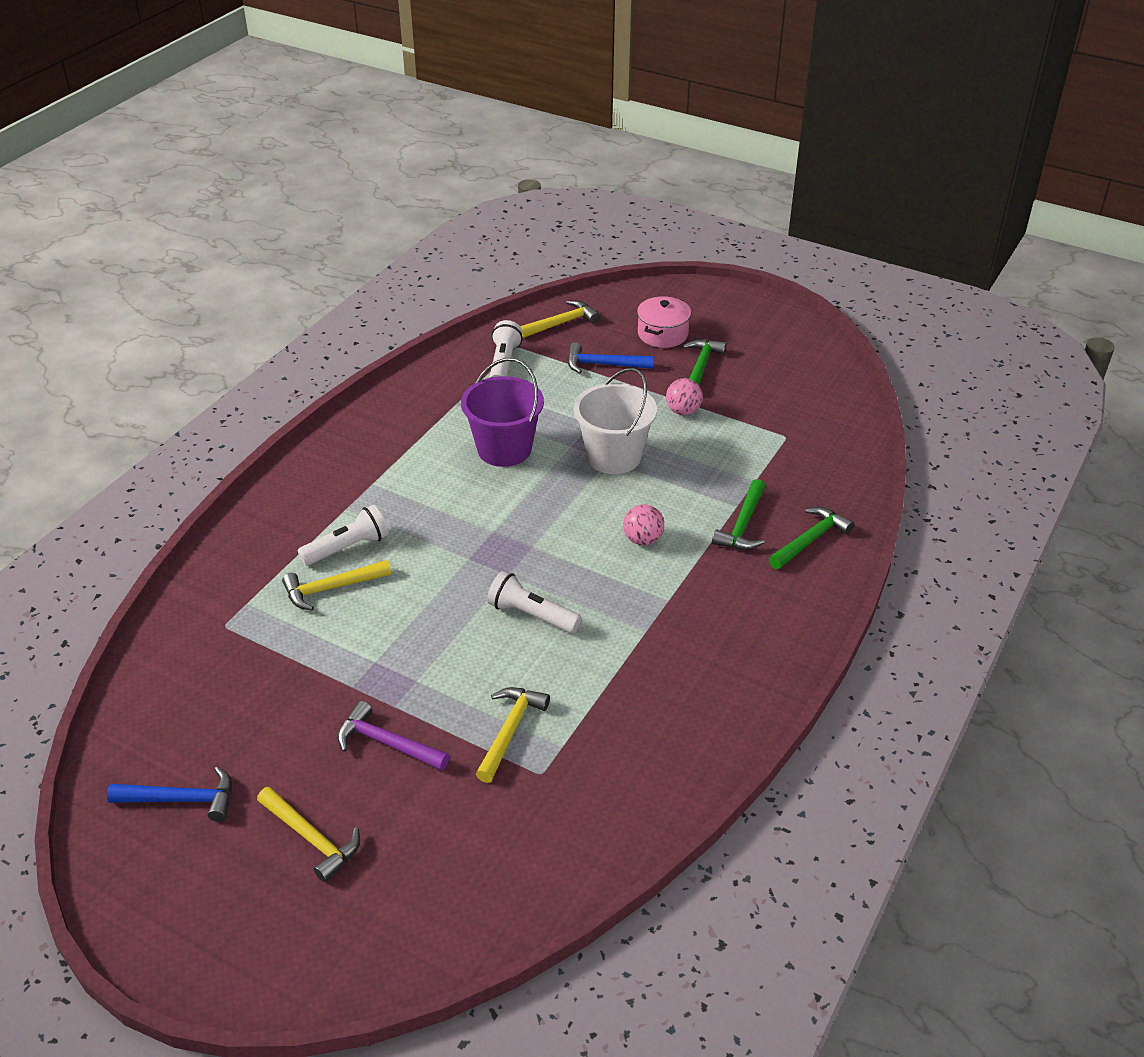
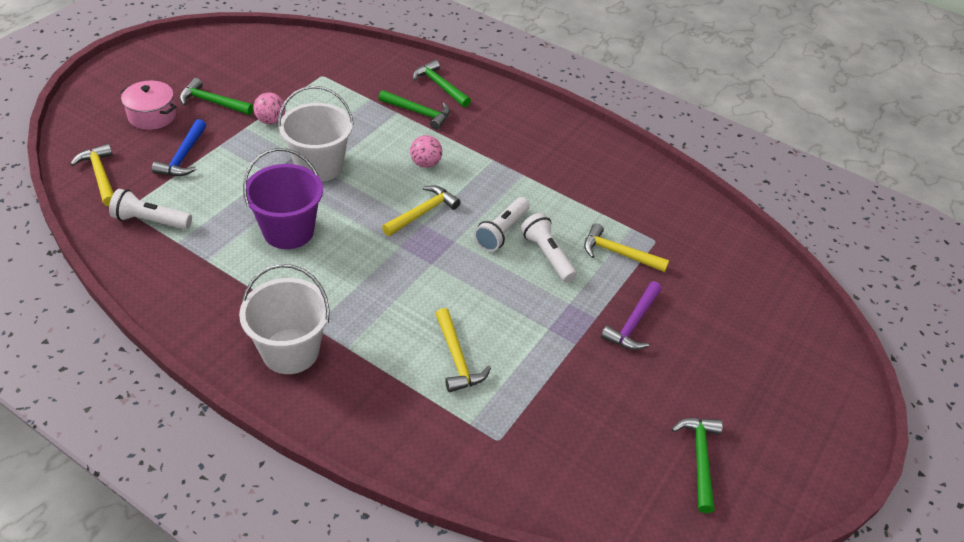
camera: 90 degrees left, 5 degrees up
blue hammer [107,767,232,822] -> green hammer [672,418,723,513]
yellow hammer [257,787,360,883] -> yellow hammer moved to [382,185,461,236]
white flashlight [298,505,389,566] -> white flashlight moved to [521,213,577,282]
none -> white bucket [239,264,330,374]

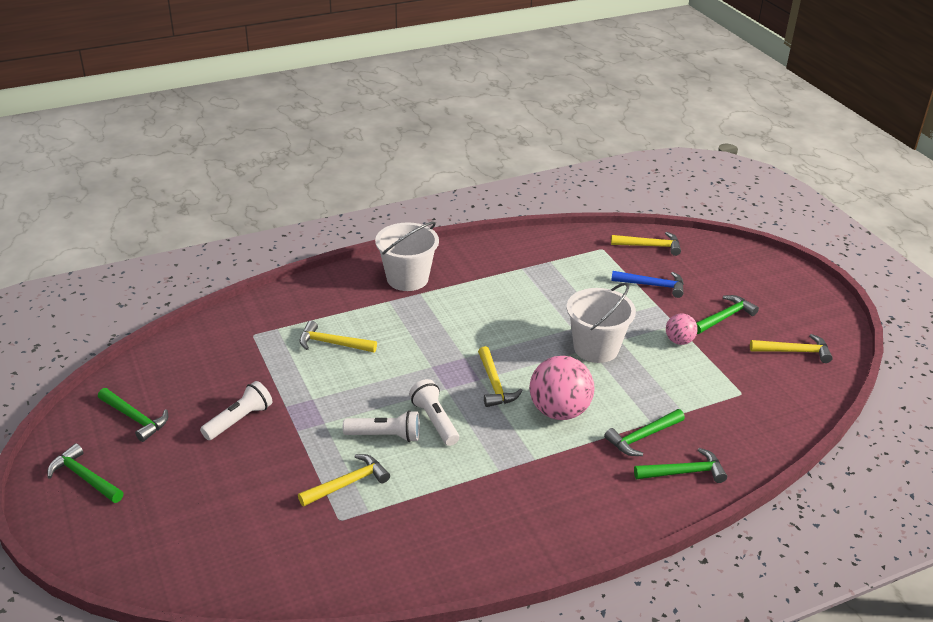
camera: 125 degrees right, 10 degrees down
white flashlight [109,189,192,229] -> white flashlight moved to [200,381,273,440]
pink pot [120,81,176,130] -> none
blue hammer [152,119,206,176] -> blue hammer turned 150 degrees clockwise [611,271,684,298]
purple bucket [243,148,323,249] -> none
pink ball [410,135,442,168] -> pink ball [530,356,594,420], size x1.88
purple hammer [601,281,662,350] -> none
none -> green hammer [47,443,123,503]
none -> yellow hammer [750,334,833,363]

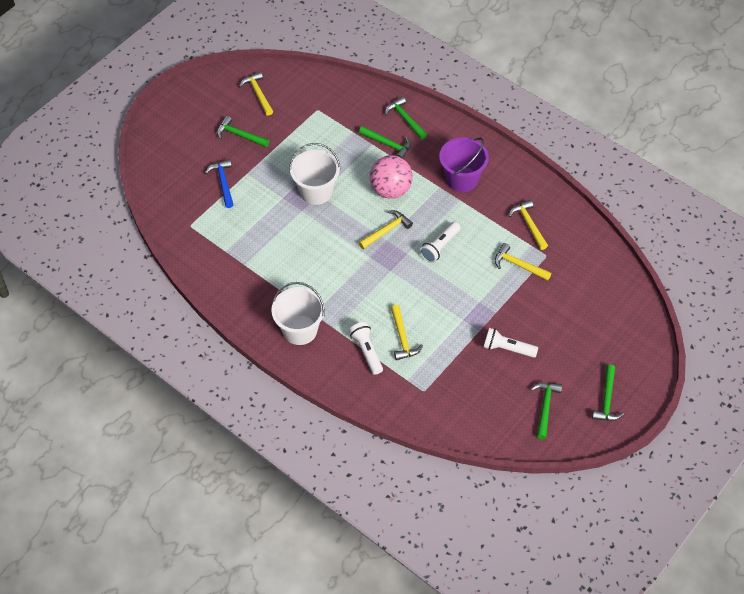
camera: 115 degrees left, 20 degrees up
white flashlight [343,410,420,442] -> white flashlight moved to [349,322,383,375]
yellow hammer [611,232,681,256] -> yellow hammer moved to [509,200,548,250]
pink ball [666,313,698,345] -> none
none -> purple bucket [439,137,489,192]

